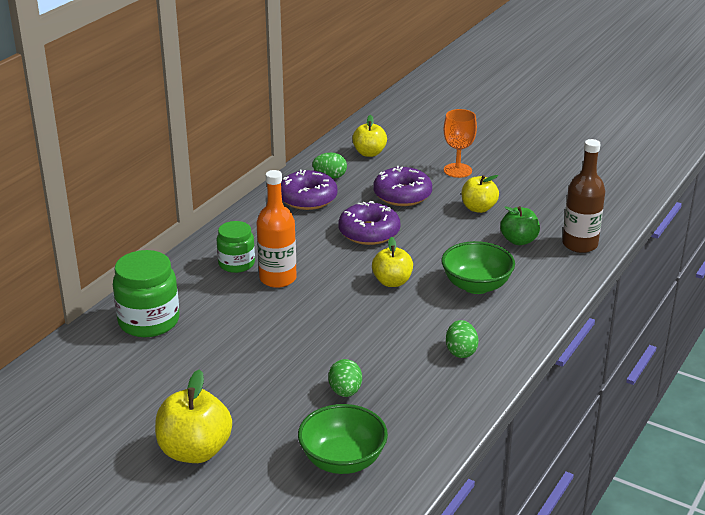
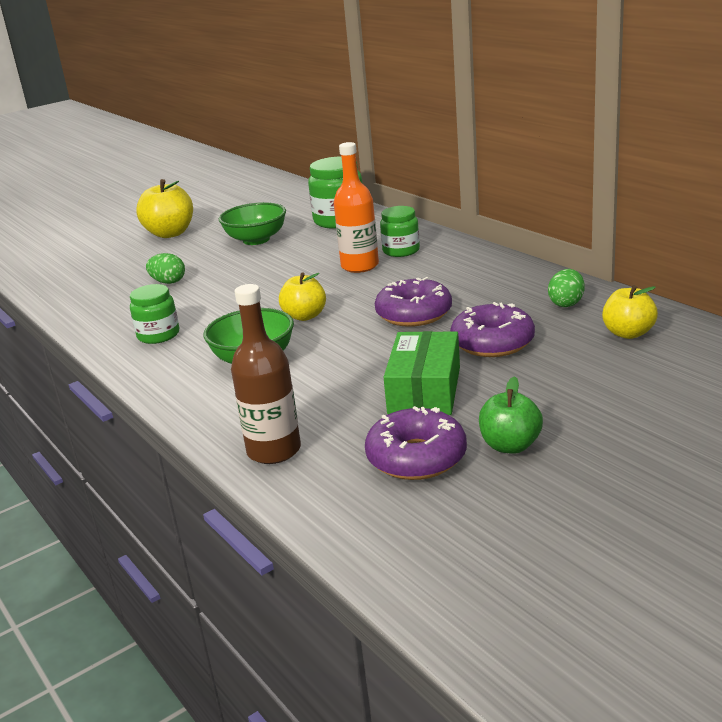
camera: 115 degrees right, 5 degrees down
purple donut [281,169,338,210] -> purple donut moved to [365,406,467,480]
green bowl [298,404,388,474] -> green bowl moved to [219,202,286,245]
orange goblet [444,109,477,178] -> none
green egg [446,320,479,358] -> green jar [130,284,179,344]
yellow apple [462,175,499,213] -> green box [384,331,460,415]
green apple [500,206,540,245] -> green apple moved to [479,376,543,454]

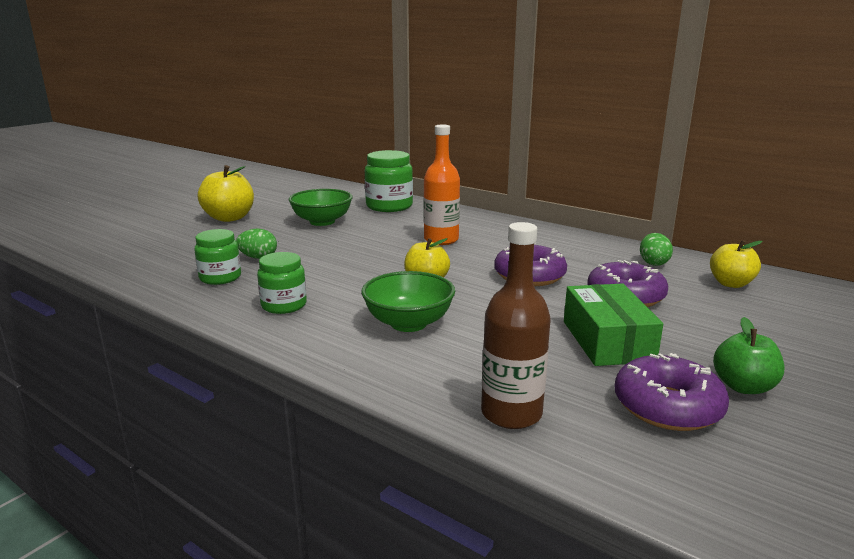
camera: 20 degrees left, 5 degrees down
green jar [380,206,420,257] -> green jar moved to [194,229,241,285]

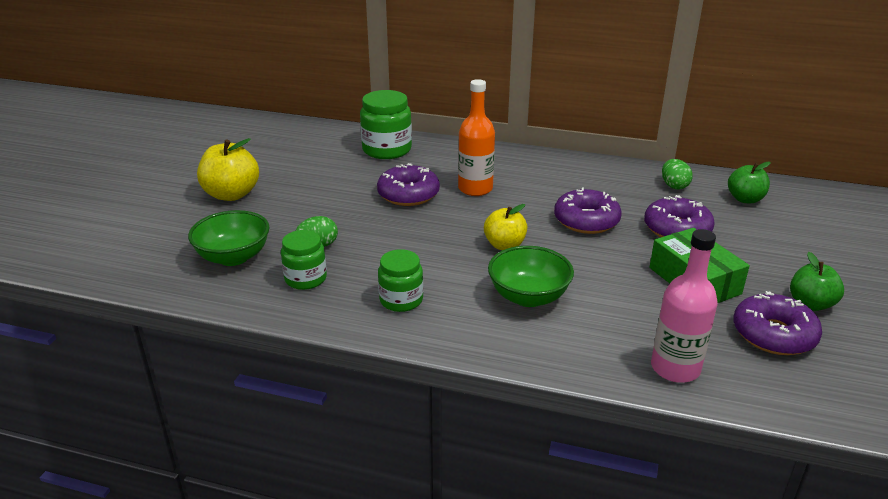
camera: 20 degrees left, 10 degrees up
green bowl [289,189,353,226] -> green bowl moved to [188,210,269,266]
brown bottle [481,222,551,429] -> pink bottle [651,229,718,383]
yellow apple [710,240,763,288] -> green apple [728,162,771,203]
none -> purple donut [377,163,440,206]

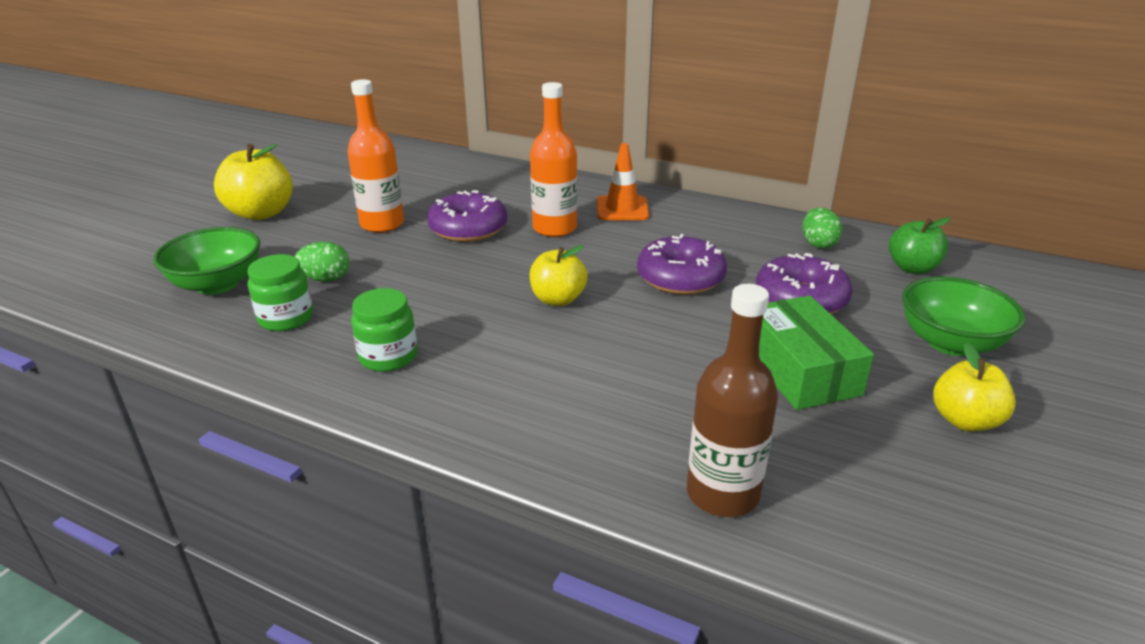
camera: 10 degrees right, 0 degrees up
green jar [360,90,412,159] -> none
green bowl [488,246,574,307] -> green bowl moved to [902,276,1025,356]
pink bottle [651,229,718,383] -> brown bottle [687,284,778,517]
purple donut [733,291,822,355] -> none
green apple [790,252,844,311] -> yellow apple [933,342,1016,432]
none -> orange bottle [347,79,404,233]
none -> orange traffic cone [597,143,649,220]

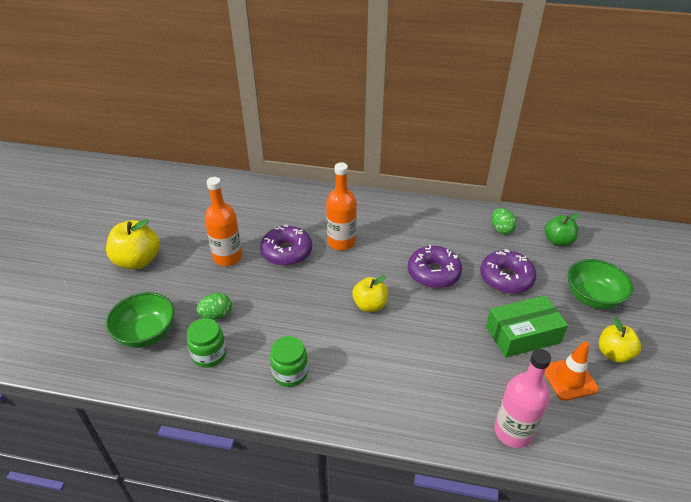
camera: 15 degrees left, 10 degrees up
orange traffic cone [597,143,649,220] -> orange traffic cone moved to [544,341,599,401]
brown bottle [687,284,778,517] -> pink bottle [494,349,551,448]
green box [759,296,874,410] -> green box turned 75 degrees counterclockwise [486,295,568,358]

